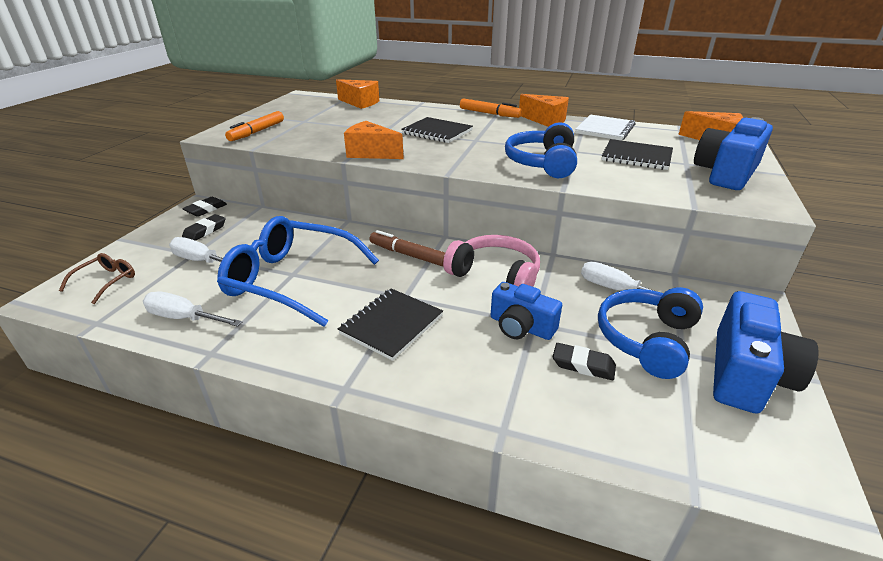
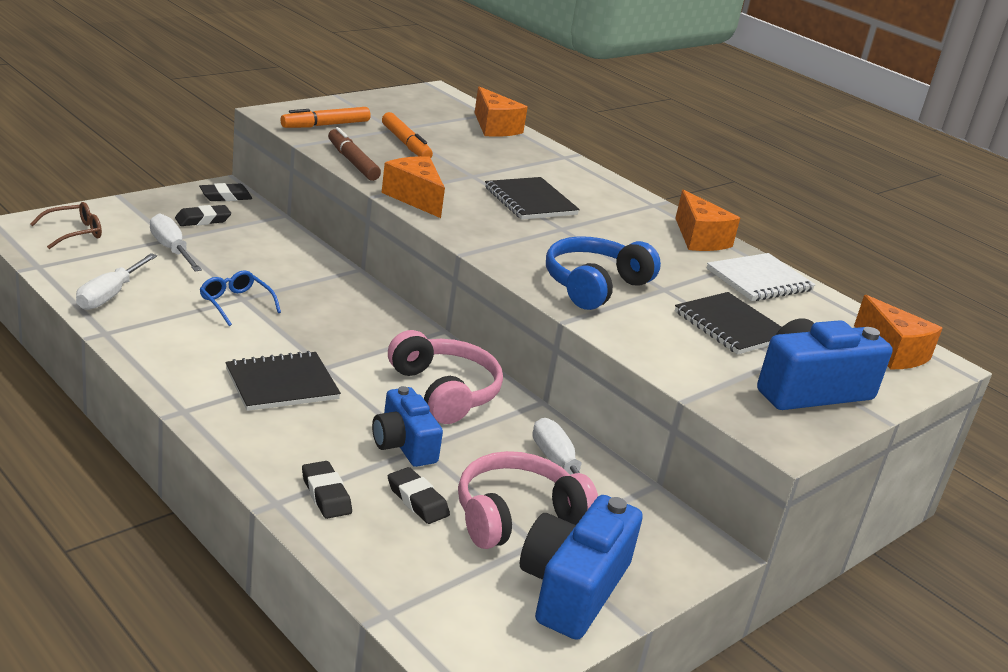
camera: 25 degrees right, 5 degrees down
white screwdriver [143,292,242,327] -> white screwdriver turned 120 degrees counterclockwise [76,253,157,310]
blue glasses [217,216,379,327] -> blue glasses [200,270,281,326], size x0.44
brown marker [370,230,445,266] -> brown marker moved to [328,127,381,181]
orange marker [460,98,522,118] -> orange marker moved to [382,112,433,158]
blue headphones [598,287,703,379] -> pink headphones [458,451,598,549]
blue camera [713,291,819,414] -> blue camera turned 150 degrees clockwise [520,495,643,640]
none -> black eraser [302,461,352,519]

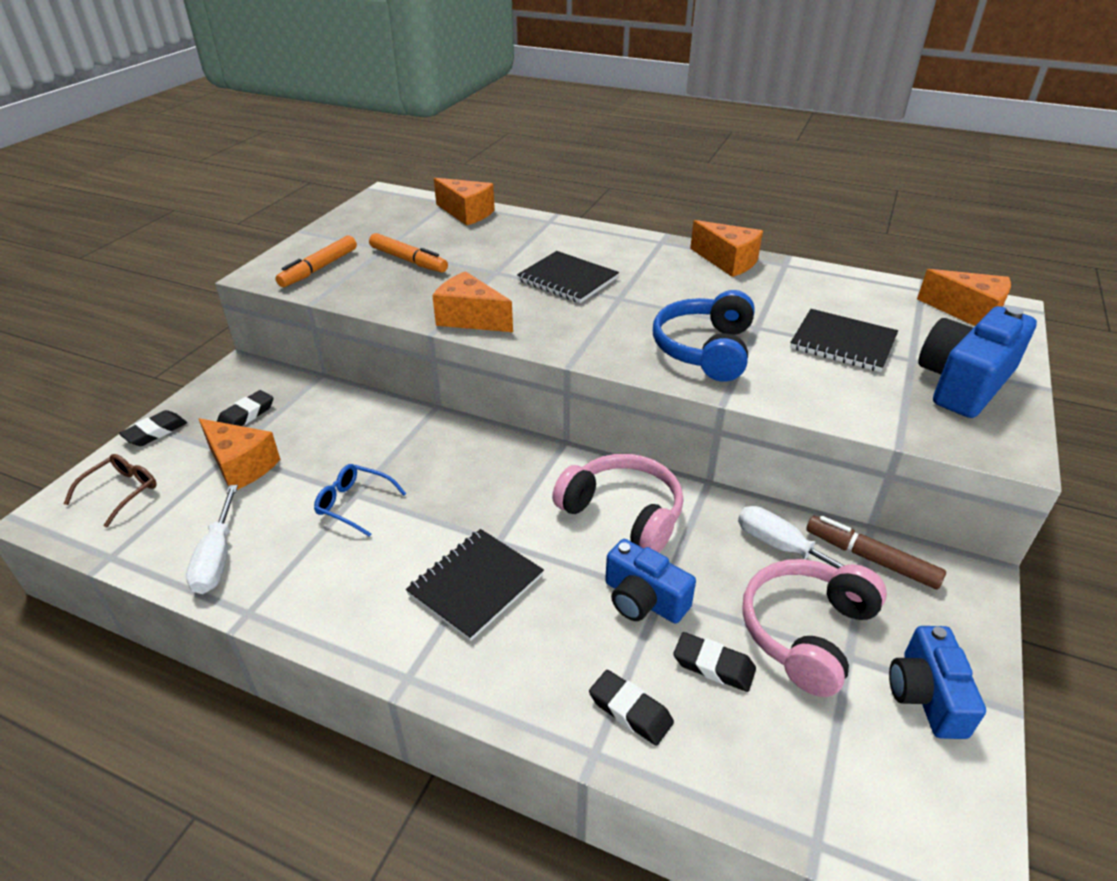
camera: 20 degrees left, 10 degrees up
white screwdriver [150,213,202,271] -> orange cheese [199,418,281,490]
black eraser [199,183,252,201] -> black eraser moved to [119,410,187,446]
brown marker [328,127,381,181] -> brown marker moved to [807,516,946,589]
blue camera [520,495,643,640] -> blue camera [889,626,986,739], size x0.65
white notebook [707,253,816,301] -> none

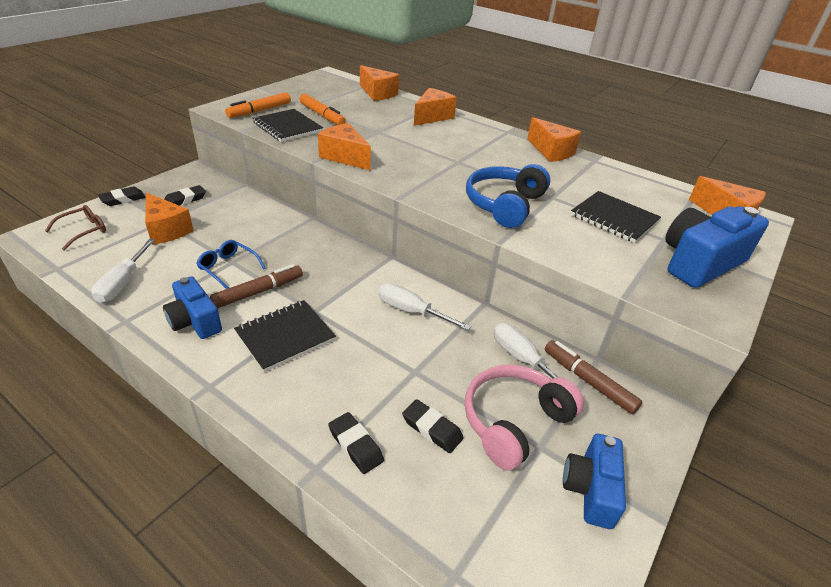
camera: 10 degrees right, 0 degrees up
black notebook [517,251,619,303] -> black notebook moved to [252,109,323,142]
pink headphones [552,454,684,553] -> white screwdriver [378,283,471,330]
blue camera [605,539,696,623] -> blue camera moved to [163,276,222,339]
none -> brown marker [210,264,303,309]
none -> orange cheese [414,88,457,126]

